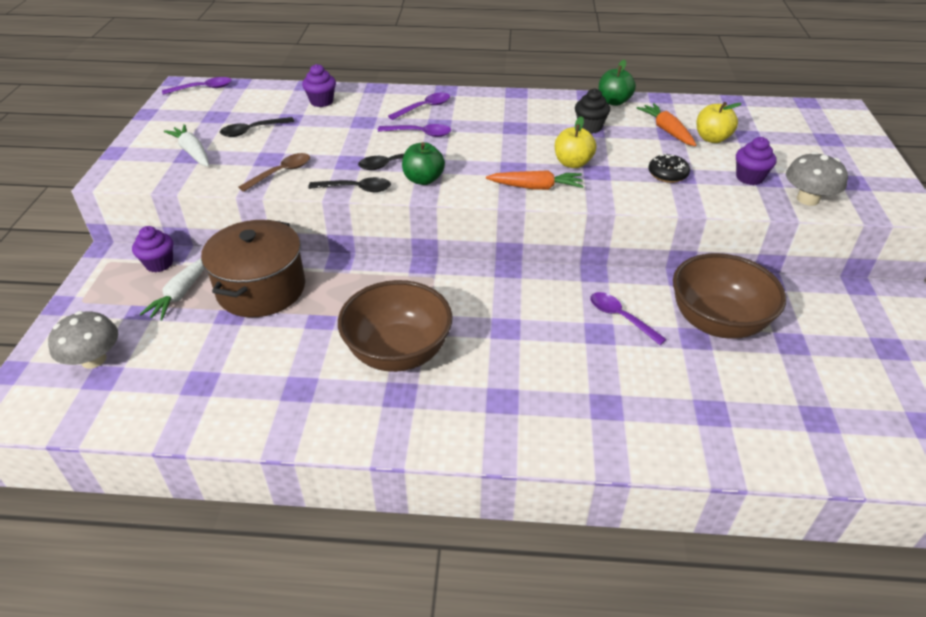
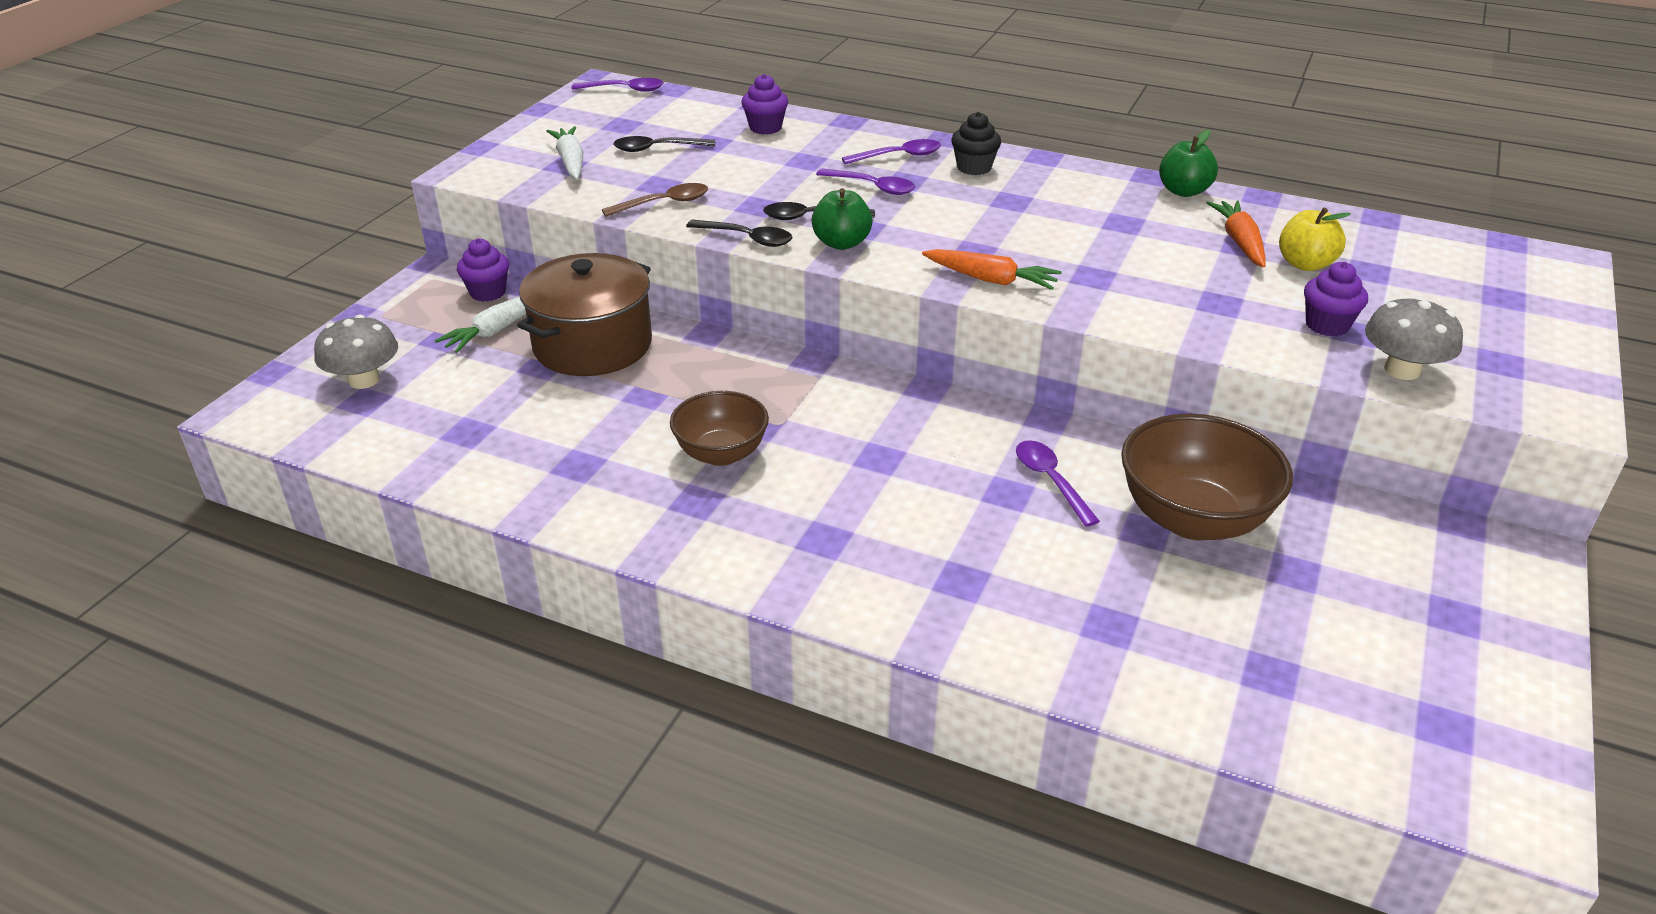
camera: 20 degrees right, 5 degrees down
brown bowl [338,280,453,372] -> brown bowl [670,391,769,466], size x0.64
yellow apple [555,116,596,168] -> none
black cupcake [575,88,610,133] -> black cupcake moved to [951,112,1001,175]
black donut [648,153,690,183] -> none

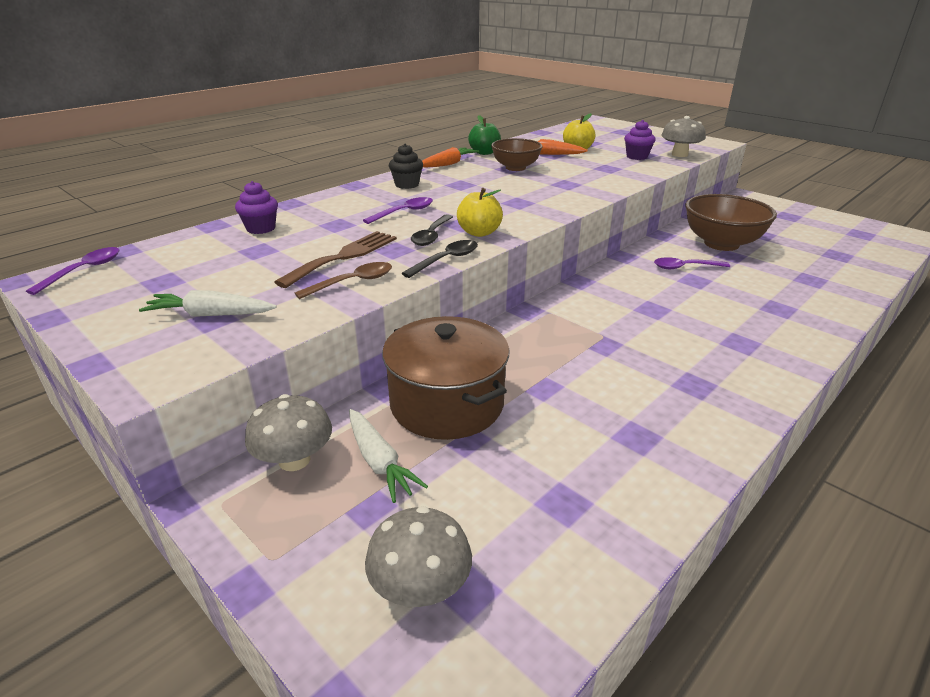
camera: 70 degrees left, 5 degrees down
purple cupcake [457,238,509,302] -> grey mushroom [245,394,332,471]
brown spoon [602,183,708,217] -> brown spoon turned 60 degrees clockwise [294,262,392,299]
black spoon [613,136,715,152] -> none
brown bowl [670,391,769,466] -> brown bowl moved to [491,138,543,171]
green apple [811,188,873,250] -> yellow apple [457,188,503,237]
purple spoon [842,139,941,164] -> none
orange carrot [922,249,1062,290] -> orange carrot moved to [422,147,479,168]
none -> brown fork [274,231,397,288]

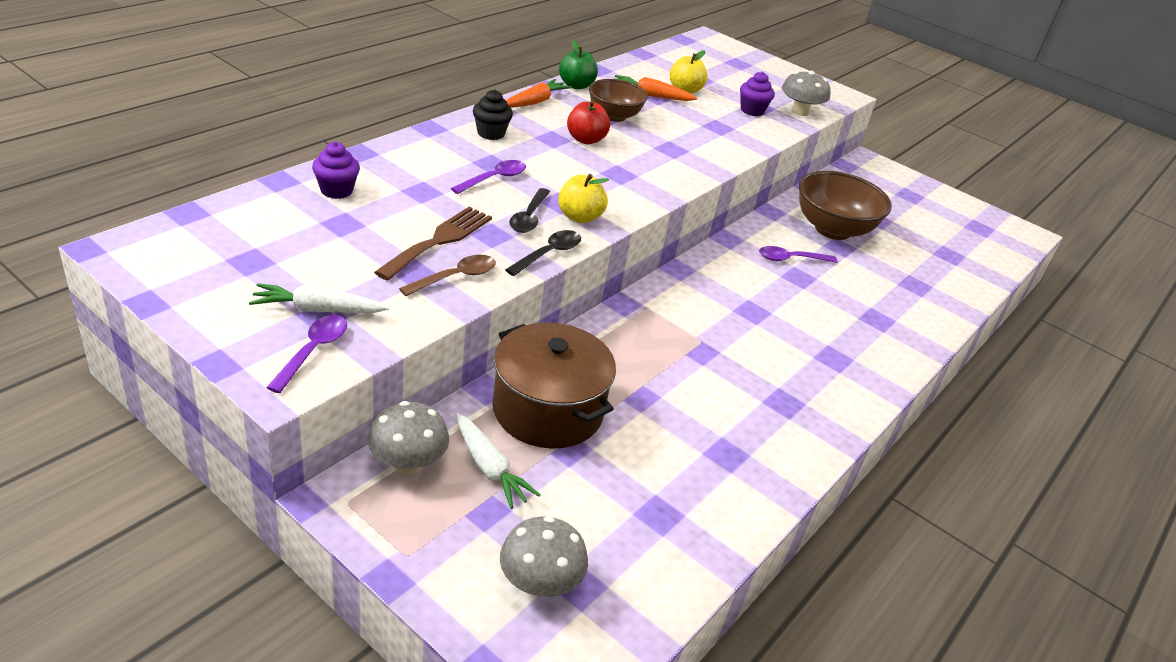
camera: 10 degrees left, 5 degrees up
purple spoon [26,247,120,295] -> purple spoon moved to [266,315,347,393]
none -> red apple [567,100,610,144]

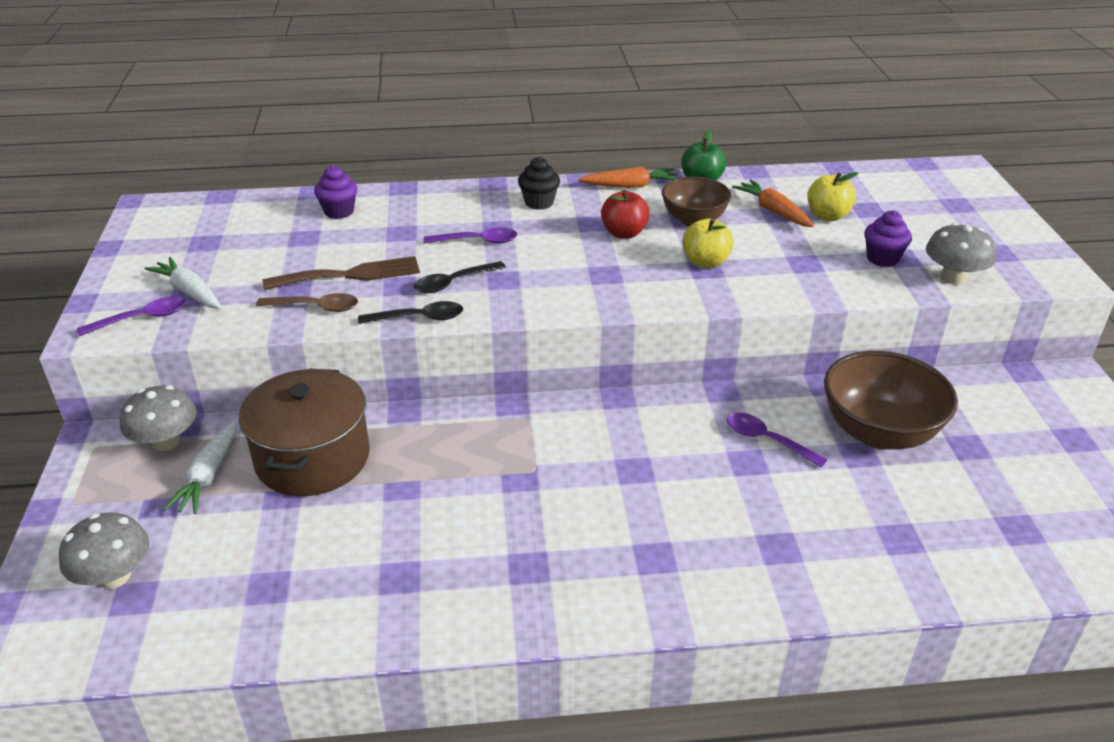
camera: 50 degrees right, 0 degrees up
yellow apple [558,174,609,223] -> yellow apple moved to [682,218,734,268]

